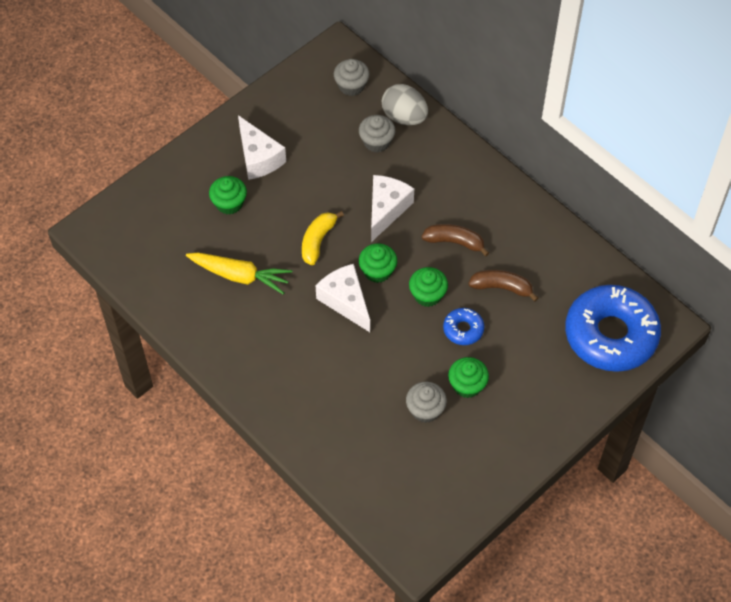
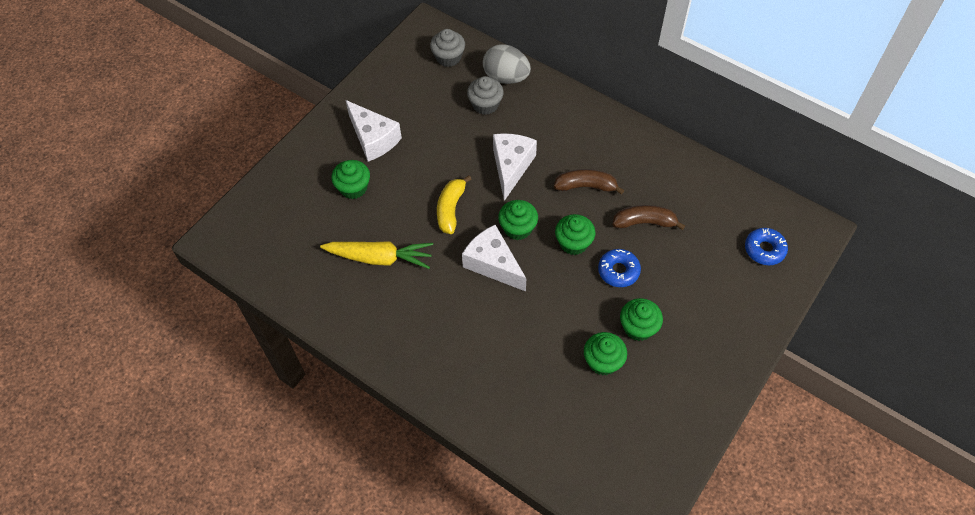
camera: 10 degrees left, 0 degrees up
grey cupcake [406,382,447,423] -> green cupcake [584,332,627,375]
blue donut [565,285,661,372] -> blue donut [745,228,788,265], size x0.44

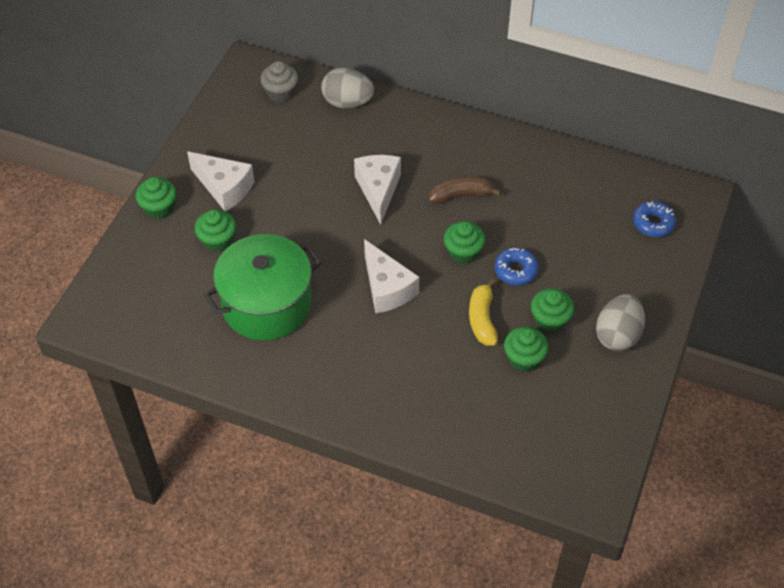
camera: 15 degrees left, 5 degrees down
yellow carrot [320,241,433,269] -> green pot [204,234,322,341]
yellow banana [437,175,471,234] -> yellow banana moved to [469,279,498,346]
white cheese [462,225,526,291] -> white cheese turned 150 degrees counterclockwise [364,239,419,314]
grey cupcake [467,76,504,115] -> none
green cupcake [498,200,538,240] -> green cupcake moved to [135,177,177,219]
brown banana [612,205,685,230] -> none
none -> grey egg [596,294,645,351]

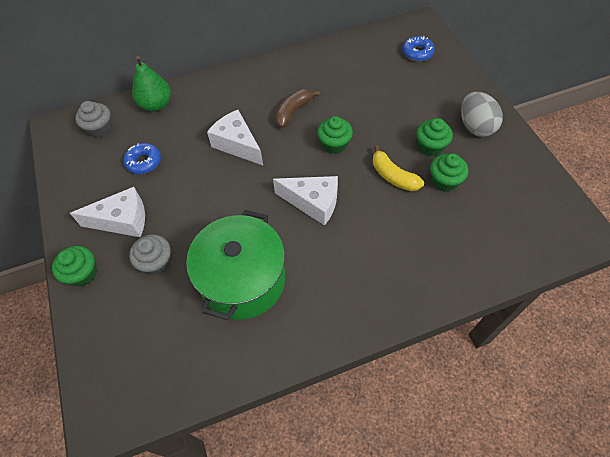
camera: 40 degrees left, 5 degrees up
green cupcake [195,210,236,252] -> grey cupcake [129,234,171,275]
grey egg [321,67,374,109] -> green pear [132,56,171,112]
blue donut [495,248,539,285] -> blue donut moved to [123,143,161,174]

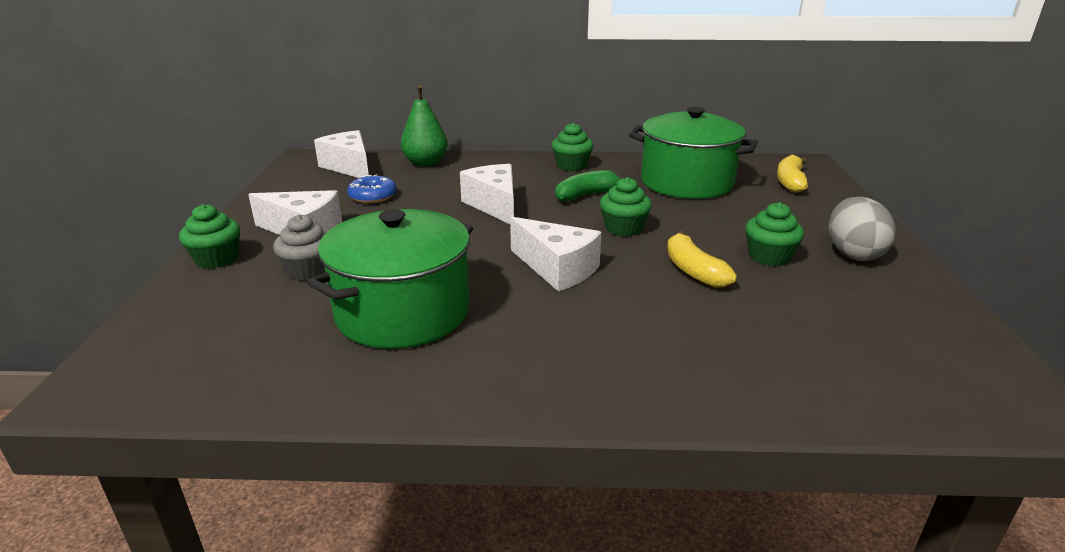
camera: 20 degrees right, 30 degrees down
grey cupcake [75,101,112,138] -> white cheese [314,130,369,178]
brown banana [275,89,320,128] -> green banana [555,170,622,202]
blue donut [402,36,435,61] -> yellow banana [777,155,808,193]
green cupcake [430,153,468,192] -> green cupcake moved to [552,123,593,171]
none -> green pot [629,107,758,199]

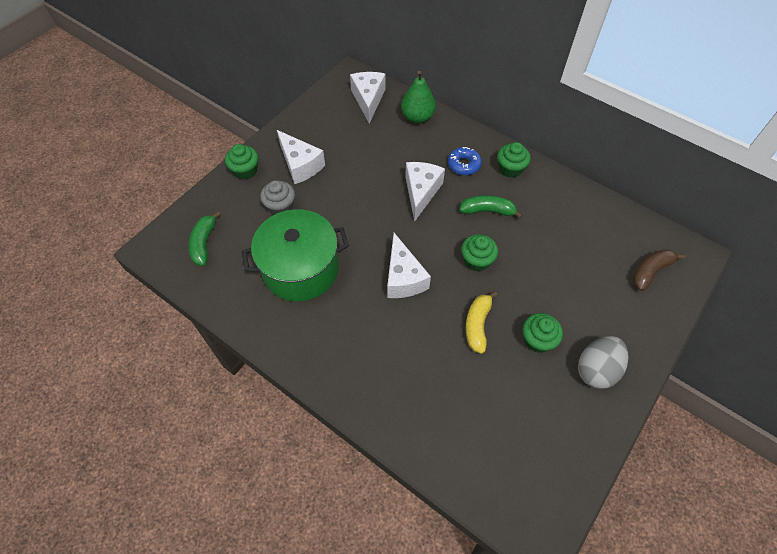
camera: 35 degrees right, 30 degrees up
blue donut [347,174,397,204] -> blue donut moved to [448,147,482,175]
green pot [629,107,758,199] -> none
yellow banana [777,155,808,193] -> brown banana [632,249,686,291]
none -> green banana [189,211,221,266]

